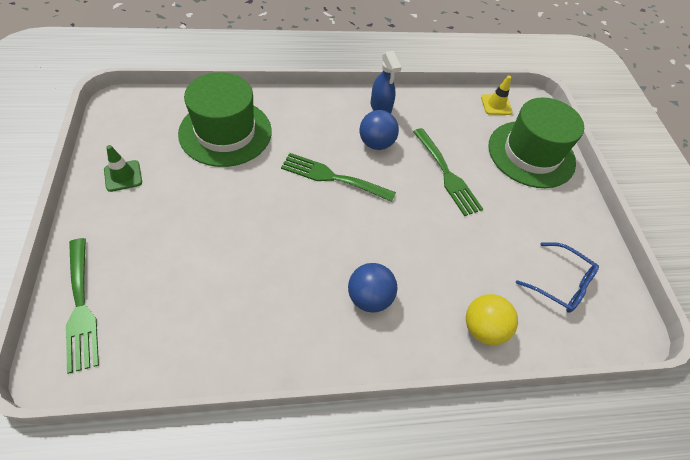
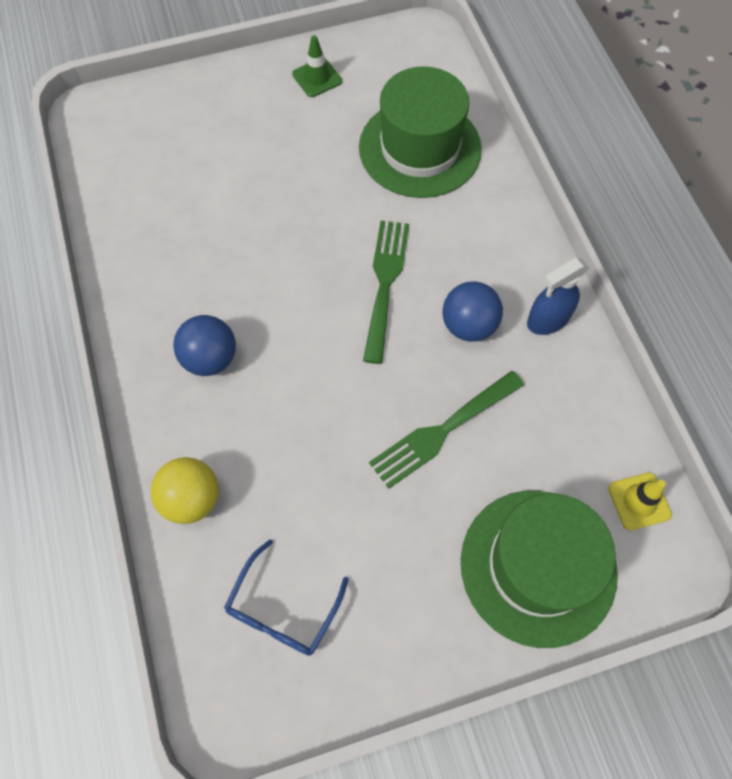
camera: 85 degrees right, 10 degrees up
green fork [66,238,99,374] -> none

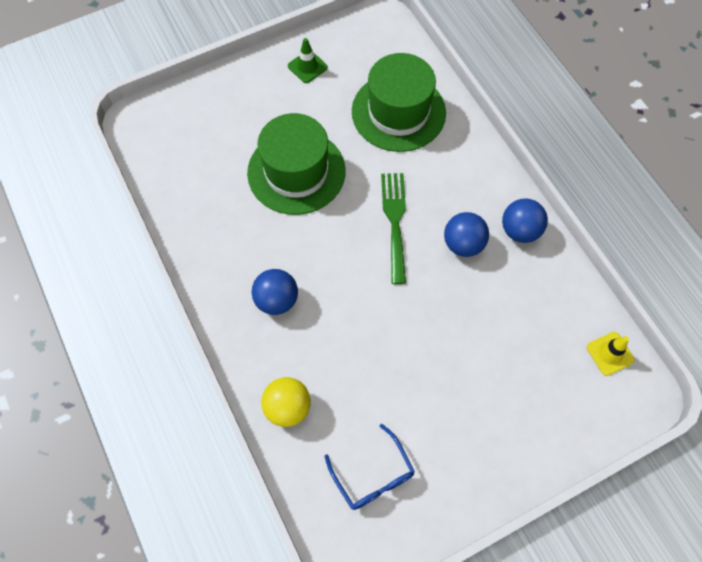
camera: 10 degrees left, 0 degrees up
blue glasses [224,539,349,656] -> blue glasses turned 45 degrees counterclockwise [324,424,415,510]
green fork [369,371,524,489] -> none
green hat [461,491,618,648] -> green hat moved to [247,113,346,215]
blue spray bottle [527,257,589,335] -> blue ball [502,199,548,243]

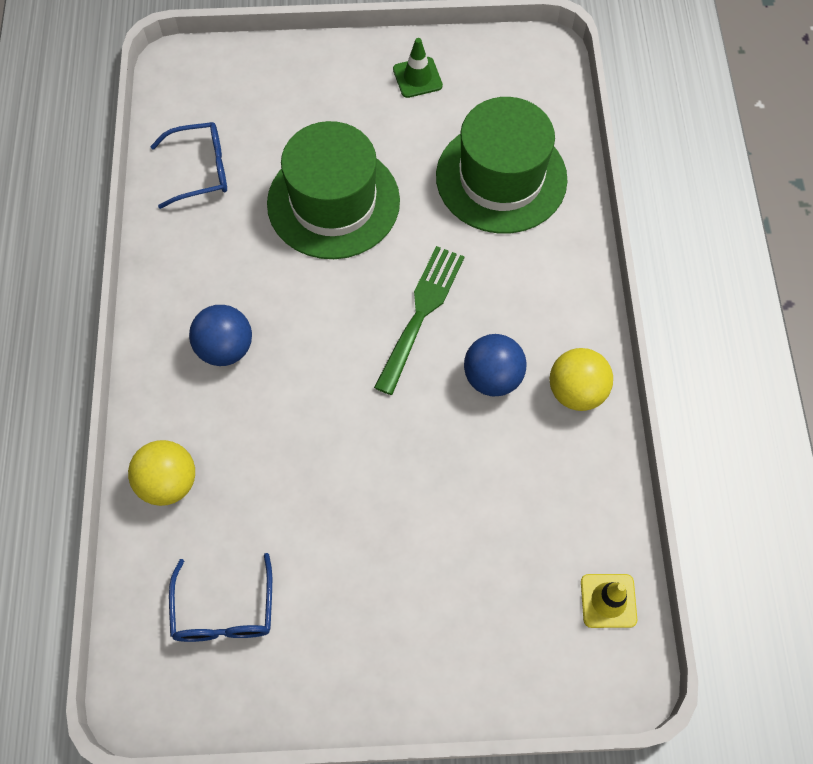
camera: 25 degrees right, 0 degrees up
blue ball [502,199,548,243] -> yellow ball [549,348,613,411]
none -> blue glasses [150,122,227,209]

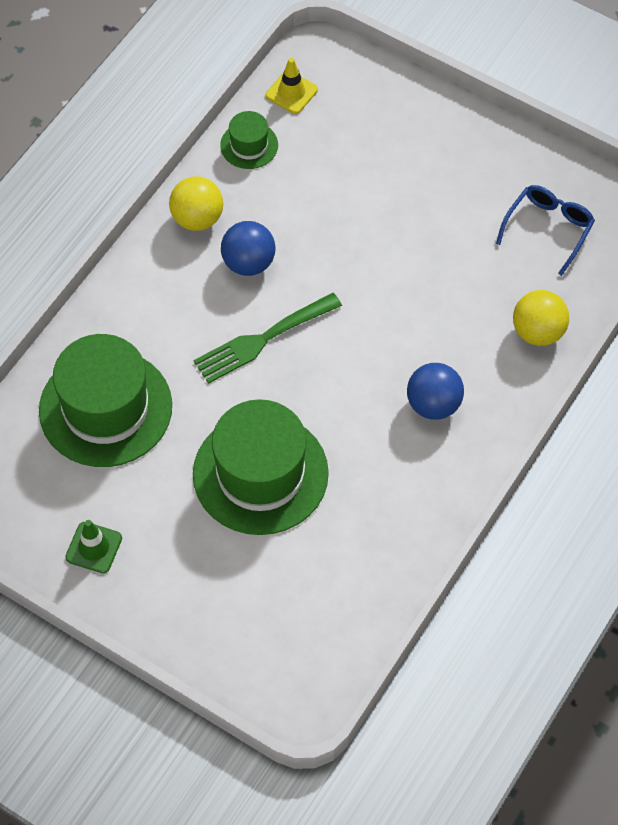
camera: 145 degrees left, 5 degrees down
blue glasses [150,122,227,209] -> none
none -> green hat [220,111,278,169]

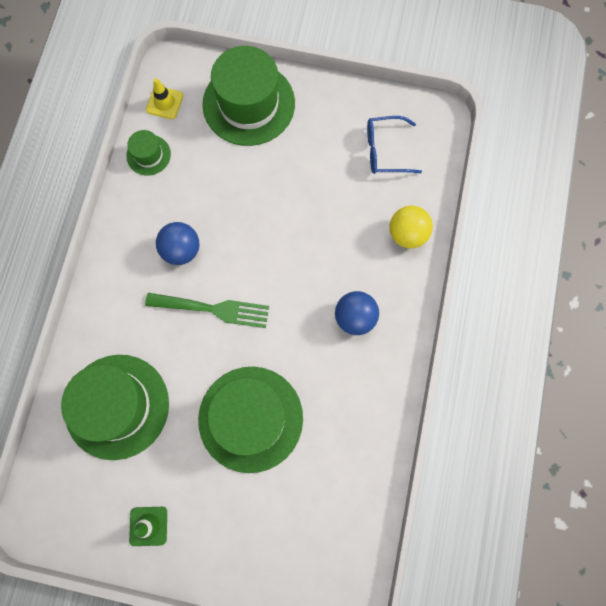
camera: 20 degrees left, 15 degrees up
yellow ball [169,176,223,231] -> none
green fork [194,293,342,384] -> green fork turned 120 degrees counterclockwise [145,293,269,328]
blue glasses [496,185,595,276] -> blue glasses turned 105 degrees counterclockwise [367,116,422,174]
none -> green hat [202,46,295,146]

